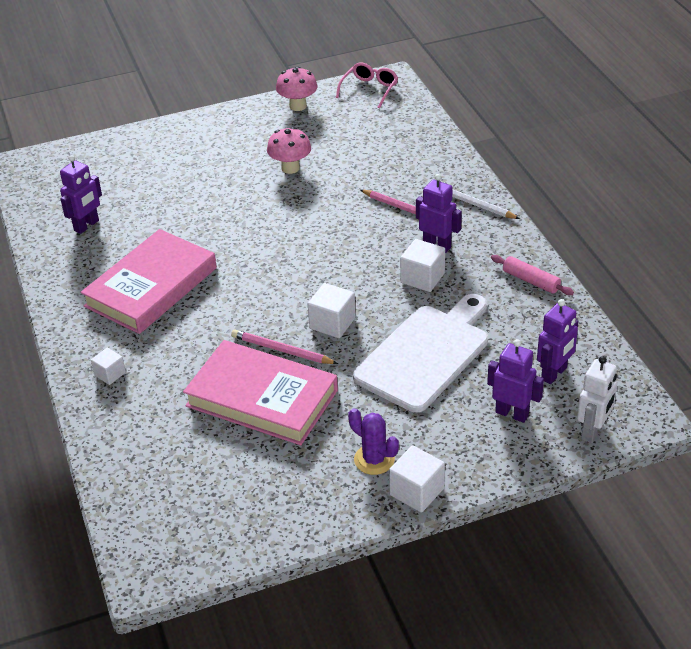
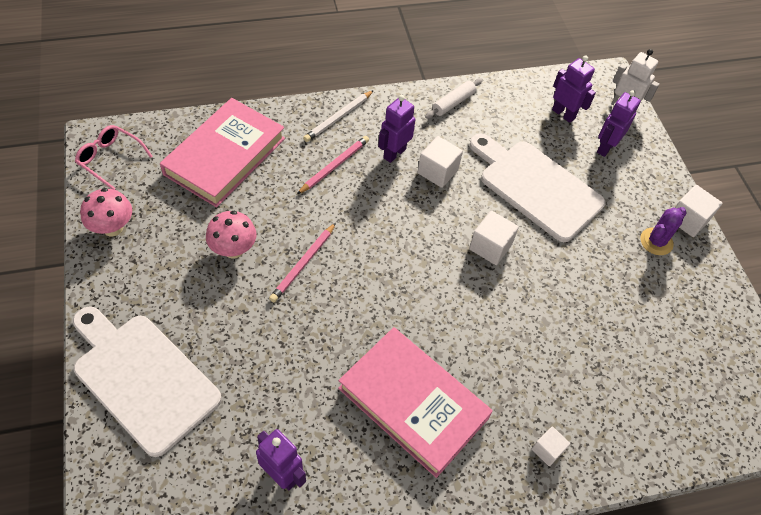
camera: 90 degrees left, 15 degrees up
pink book [183,340,338,445] -> pink book moved to [160,98,285,207]
pink pencil [231,330,338,364] -> pink pencil moved to [269,223,336,302]
pink rolling pin [491,255,574,295] -> white rolling pin [425,78,483,119]
none -> white cutting board [73,307,222,457]

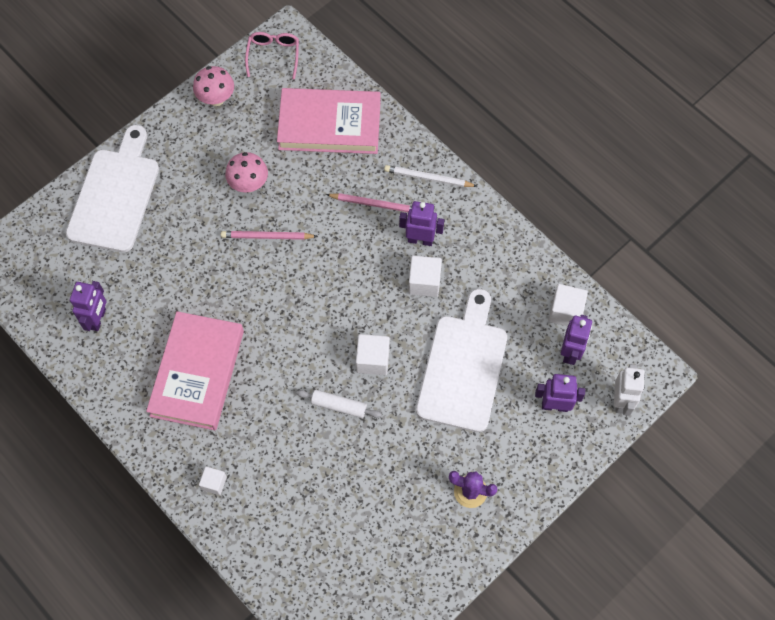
camera: 65 degrees right, 10 degrees up
white rolling pin [425,78,483,119] -> white rolling pin moved to [296,390,382,418]
white cube [675,185,722,237] -> white cube moved to [548,284,588,326]

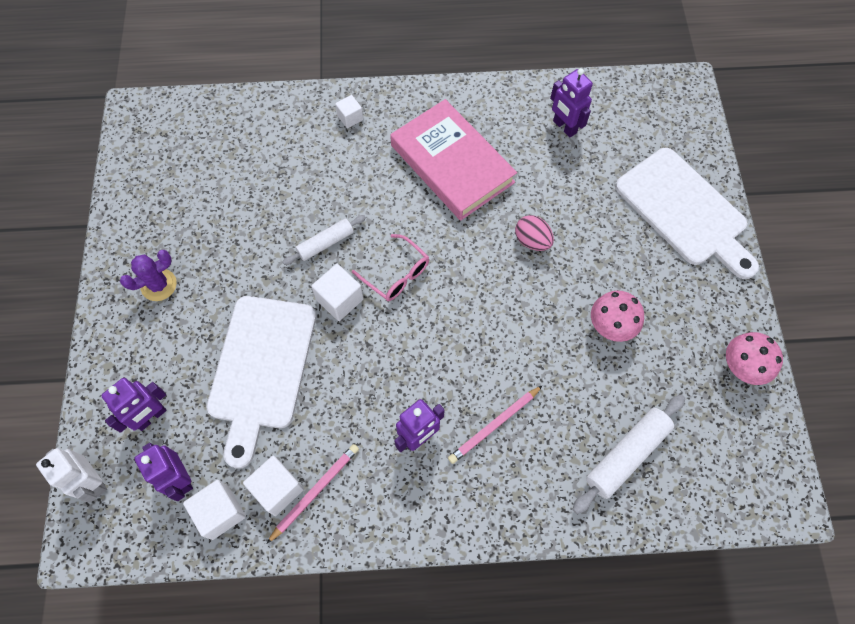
camera: 130 degrees right, 0 degrees up
pink pencil [221,231,318,240] -> pink pencil moved to [266,444,359,544]
pink glasses [245,32,299,79] -> pink glasses moved to [352,234,429,301]
pink book [277,88,381,154] -> white rolling pin [572,395,685,514]
white pencil [384,165,477,187] -> none
white cube [408,256,442,297] -> white cube moved to [243,456,304,516]
white cutting board [416,289,507,432] -> white cutting board turned 45 degrees clockwise [207,296,316,469]
none -> pink egg [515,215,554,251]

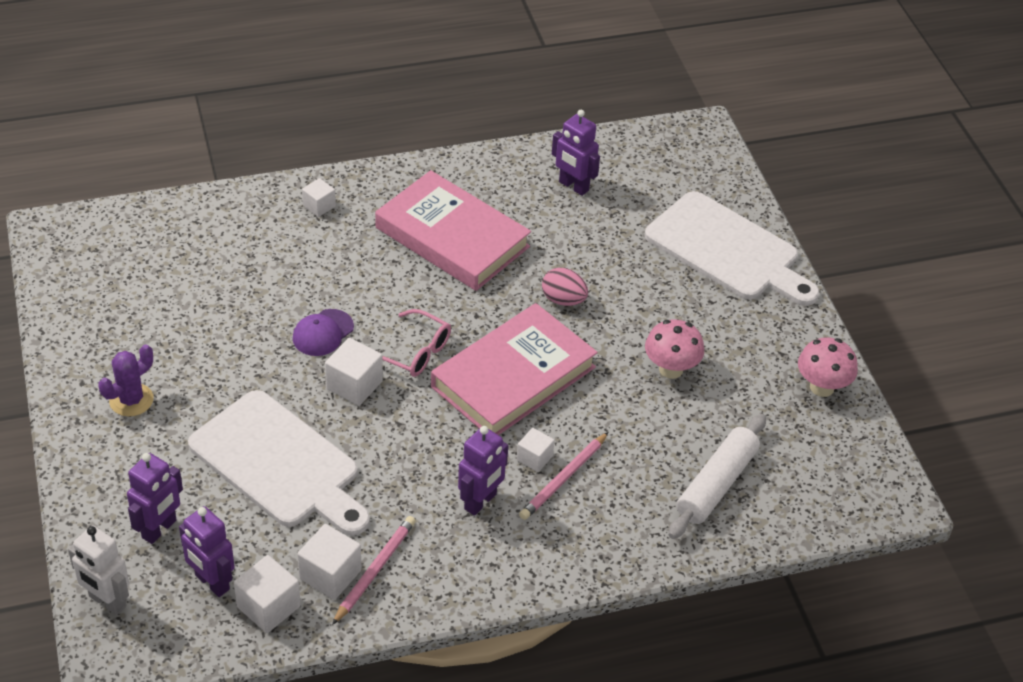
camera: 15 degrees left, 20 degrees down
white cutting board [207,296,316,469] -> white cutting board turned 45 degrees counterclockwise [188,390,370,536]
white rolling pin [283,215,366,265] -> purple cap [293,309,354,356]
none -> pink book [431,303,598,435]
none -> white cube [517,428,555,472]

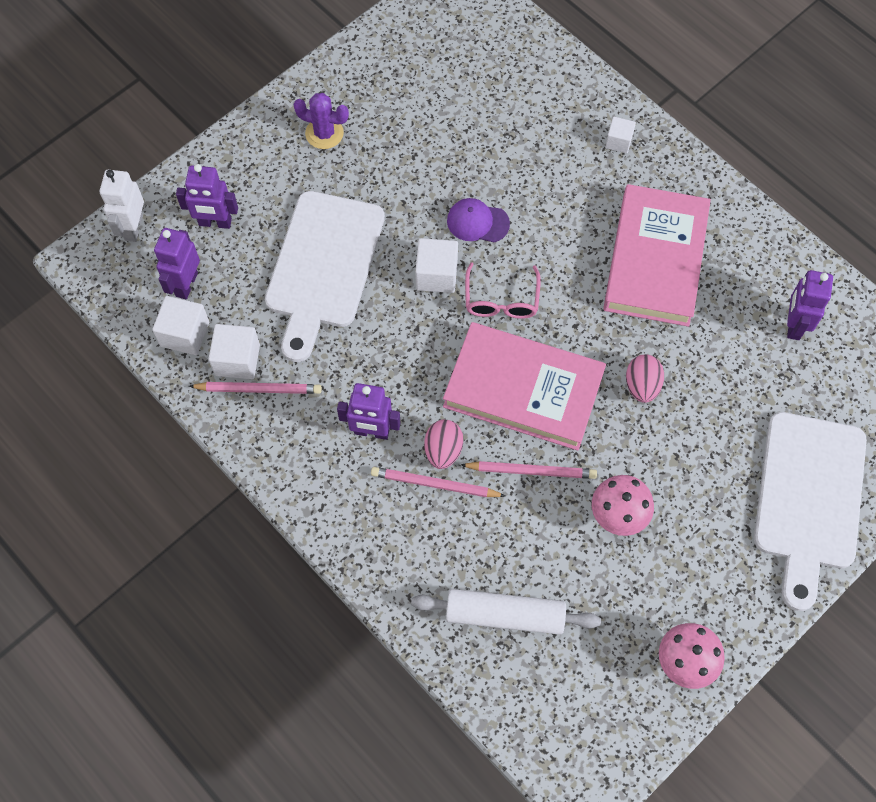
camera: 65 degrees right, 20 degrees up
white cube [517,428,555,472] -> pink egg [424,419,463,469]
none -> pink pencil [461,461,597,479]

